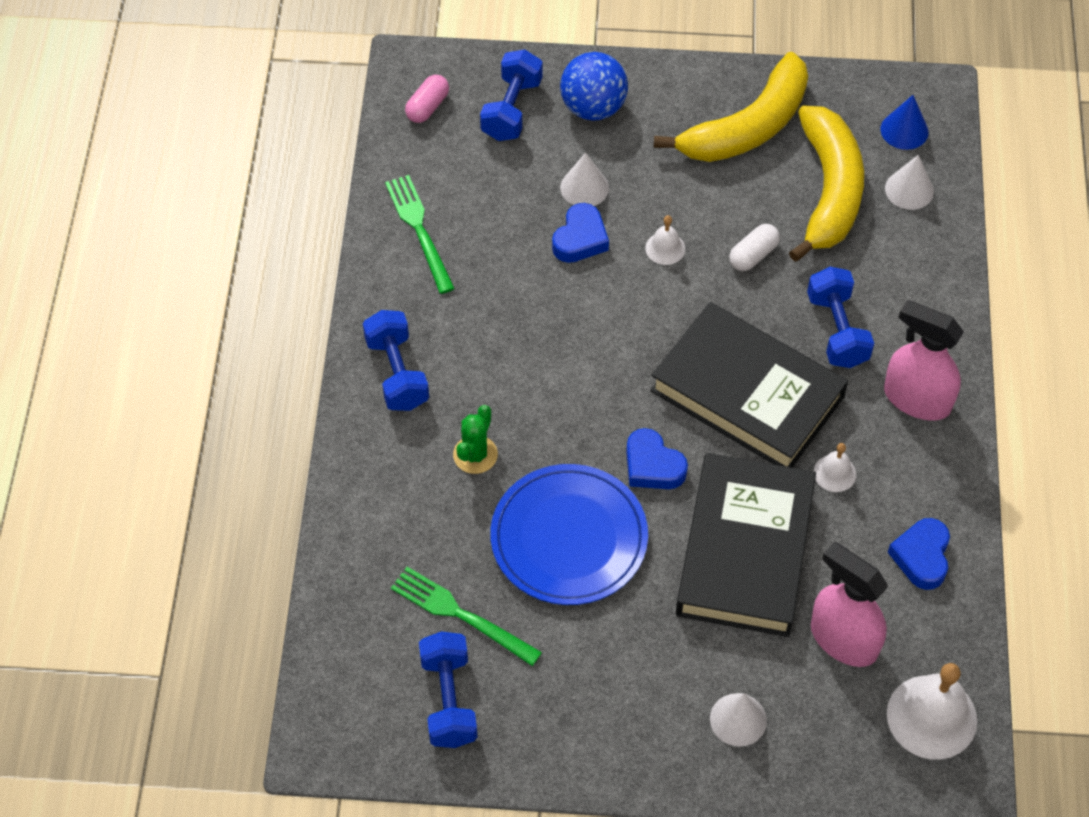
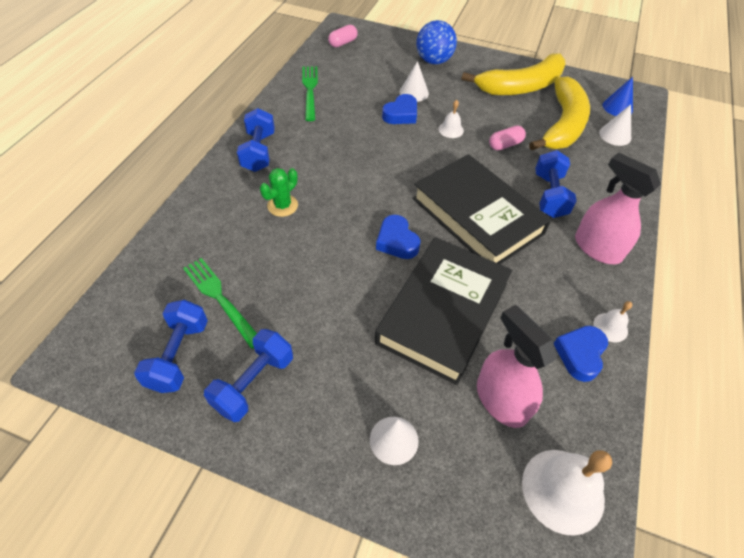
camera: 15 degrees right, 5 degrees down
blue dumbbell [480,49,543,141] -> blue dumbbell moved to [204,329,293,422]
blue plate [490,464,648,605] -> none
white capsule [729,224,780,271] -> pink capsule [489,125,526,151]
white bell [814,443,856,492] -> white bell moved to [593,301,632,342]

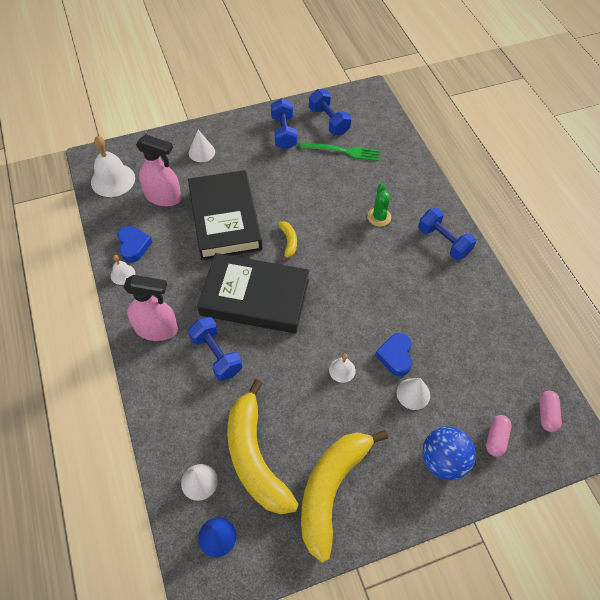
camera: 140 degrees right, 5 degrees up
green fork [302,66,318,121] -> none
blue heart [376,215,421,259] -> yellow banana [278,221,297,262]
pink capsule [489,125,526,151] -> pink capsule moved to [486,415,512,457]

